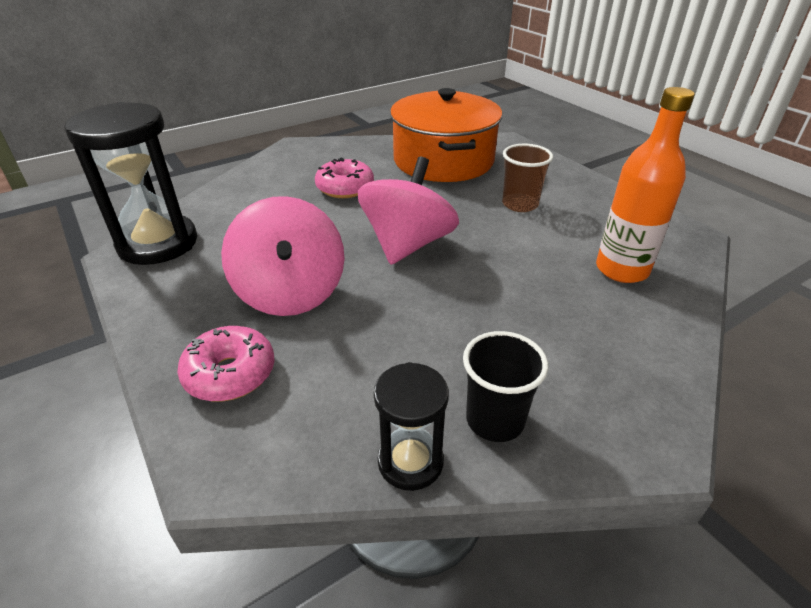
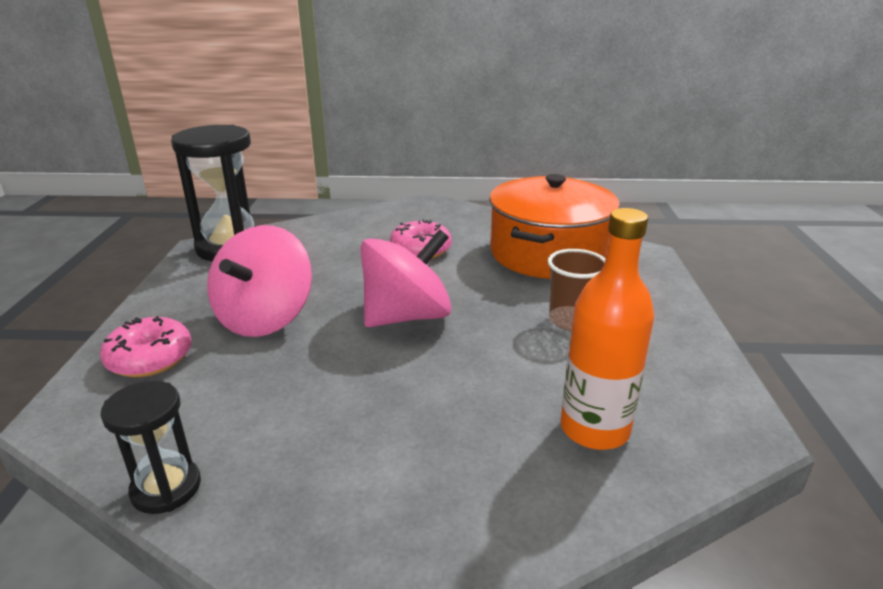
camera: 35 degrees right, 10 degrees down
black cup [463,331,548,442] -> none

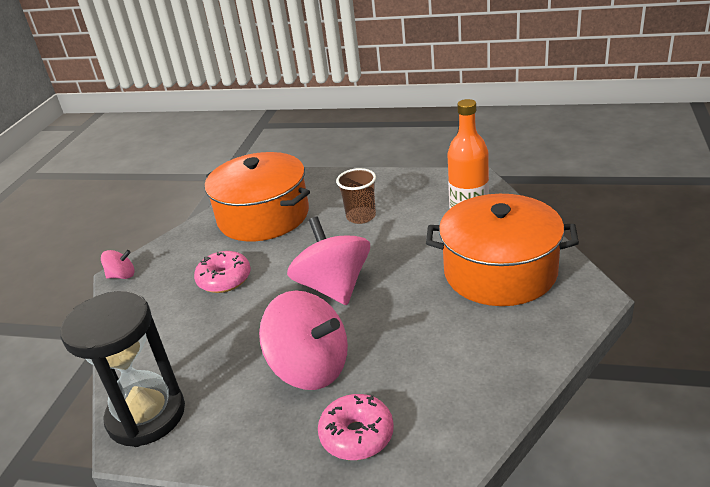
camera: 75 degrees left, 5 degrees up
black hourglass [100,381,201,514] -> none
none -> pink spinning top [101,250,134,279]
none -> orange pot [426,194,579,306]

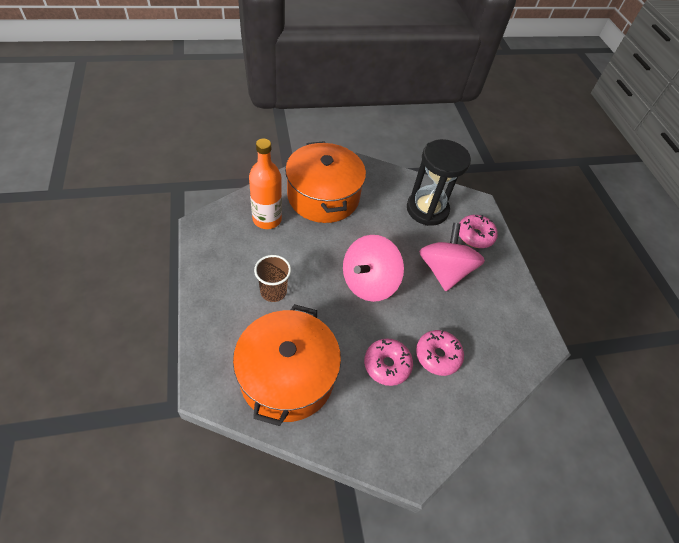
camera: 125 degrees left, 20 degrees up
black hourglass [60,291,185,447] -> black hourglass moved to [407,139,471,226]
pink spinning top [101,250,134,279] -> none
none -> pink donut [416,330,464,376]

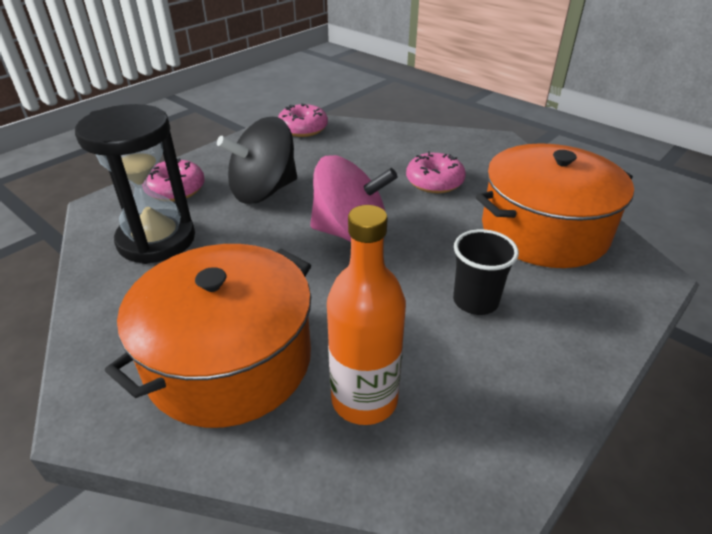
camera: 120 degrees left, 15 degrees down
brown cup [254,255,291,302] -> black cup [453,229,519,315]
pink donut [416,330,464,376] -> pink donut moved to [278,103,328,137]
pink spinning top [419,223,485,291] -> black spinning top [217,117,297,204]

